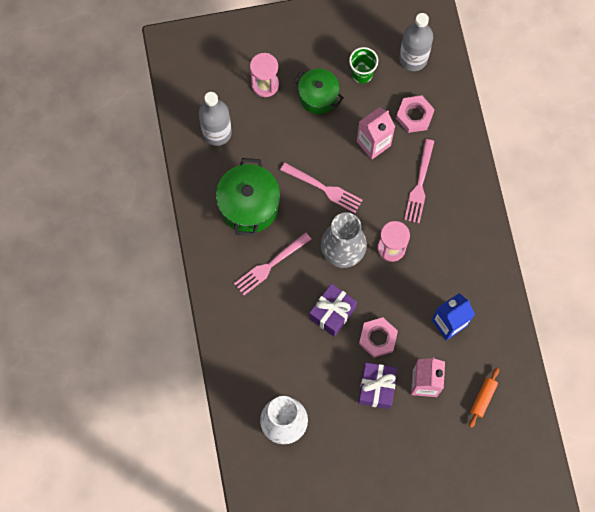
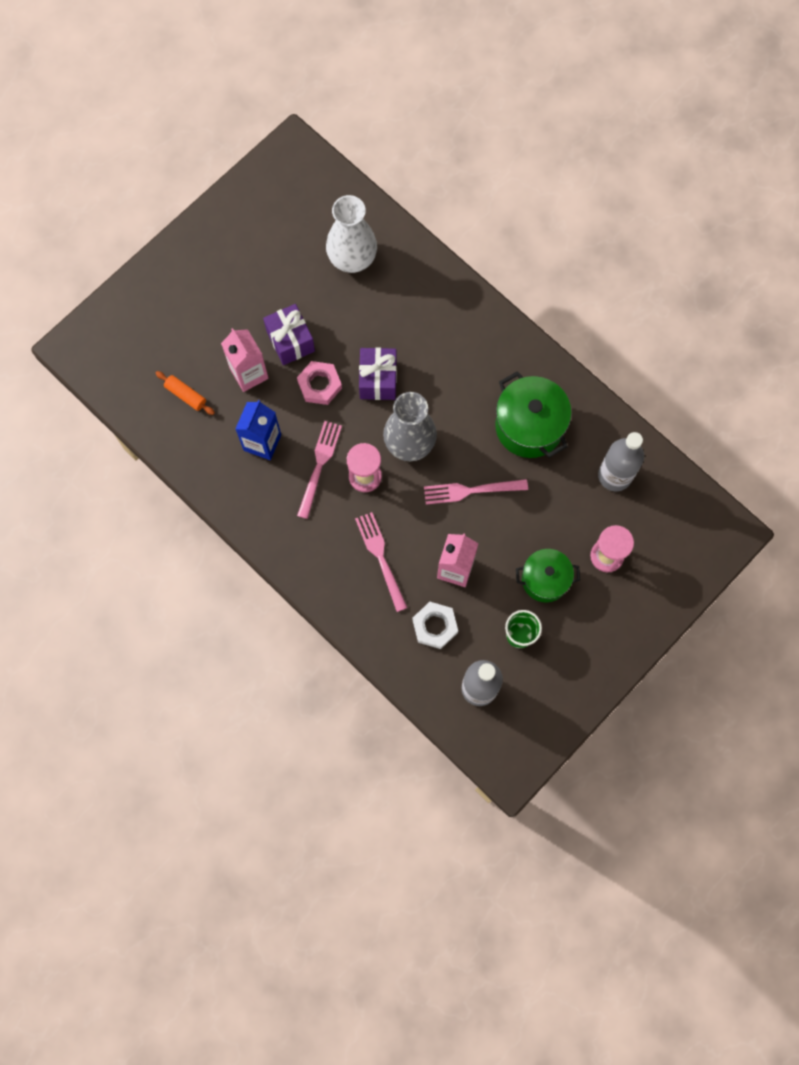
camera: 145 degrees right, 0 degrees up
pink fork [234,232,312,295] -> pink fork moved to [297,421,342,519]
pink nut [396,96,435,133] -> white nut [412,602,458,649]
orange rolling pin [469,368,499,428] -> orange rolling pin turned 45 degrees counterclockwise [155,371,215,415]

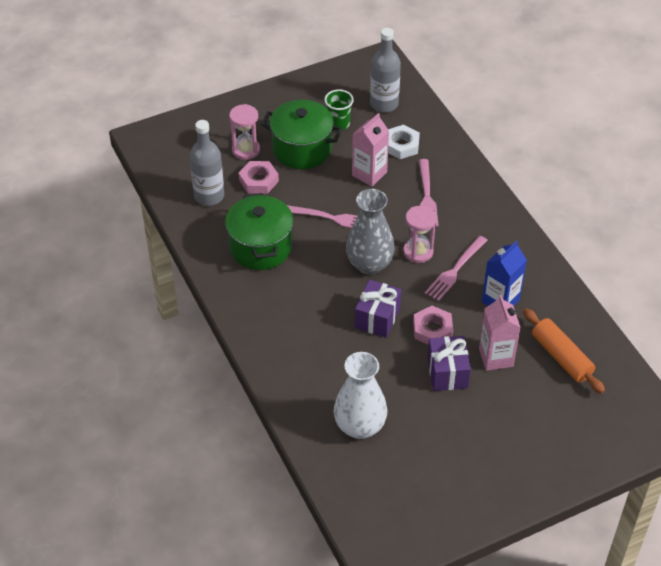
camera: 160 degrees left, 25 degrees down
orange rolling pin [155,371,215,415] -> orange rolling pin [523,308,605,394], size x1.67
green pot [516,549,580,602] -> green pot [261,100,342,169], size x1.51
none -> pink nut [239,161,279,194]

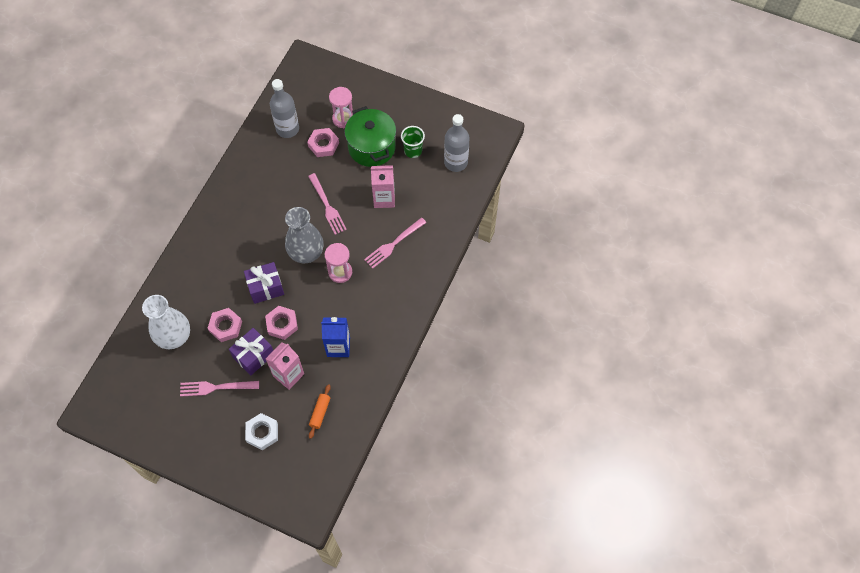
camera: 50 degrees right, 15 degrees up
green pot [225,193,294,270] -> none
white nut [388,125,420,159] -> white nut moved to [245,413,278,450]
pink fork [425,236,488,301] -> pink fork moved to [180,381,259,397]
orange rolling pin [523,308,605,394] -> orange rolling pin [309,384,331,439], size x0.60
none -> pink nut [207,308,242,342]

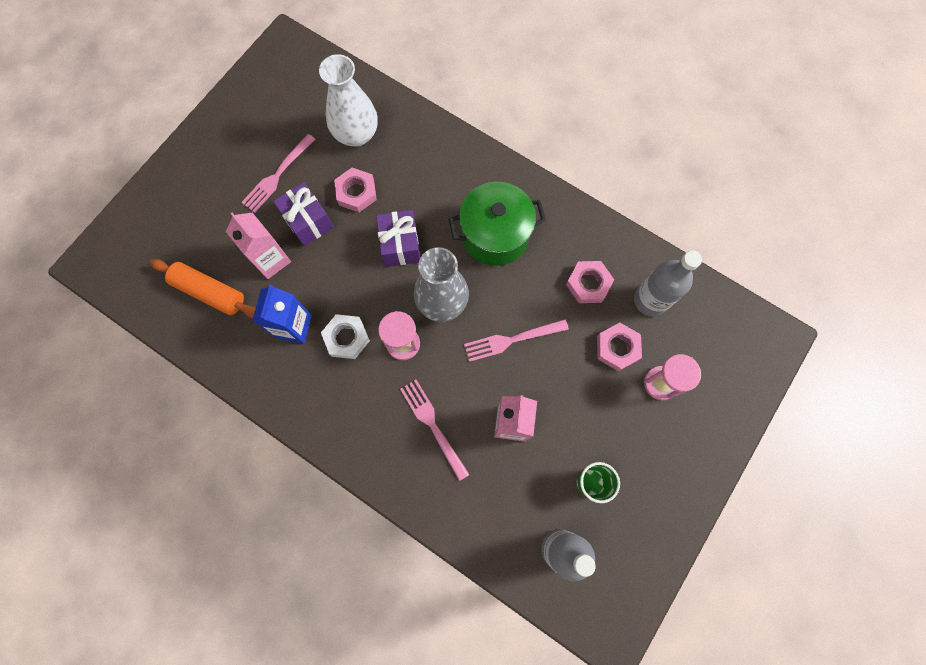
camera: 100 degrees right, 10 degrees up
pink fork [180,381,259,397] -> pink fork turned 150 degrees counterclockwise [241,134,316,213]
white nut [245,413,278,450] -> white nut moved to [321,314,370,359]
pink nut [265,306,298,340] -> pink nut moved to [566,261,614,303]
orange rolling pin [309,384,331,439] -> orange rolling pin [150,259,256,318], size x1.67
green pot [345,106,396,167] -> green pot moved to [449,181,546,266]

